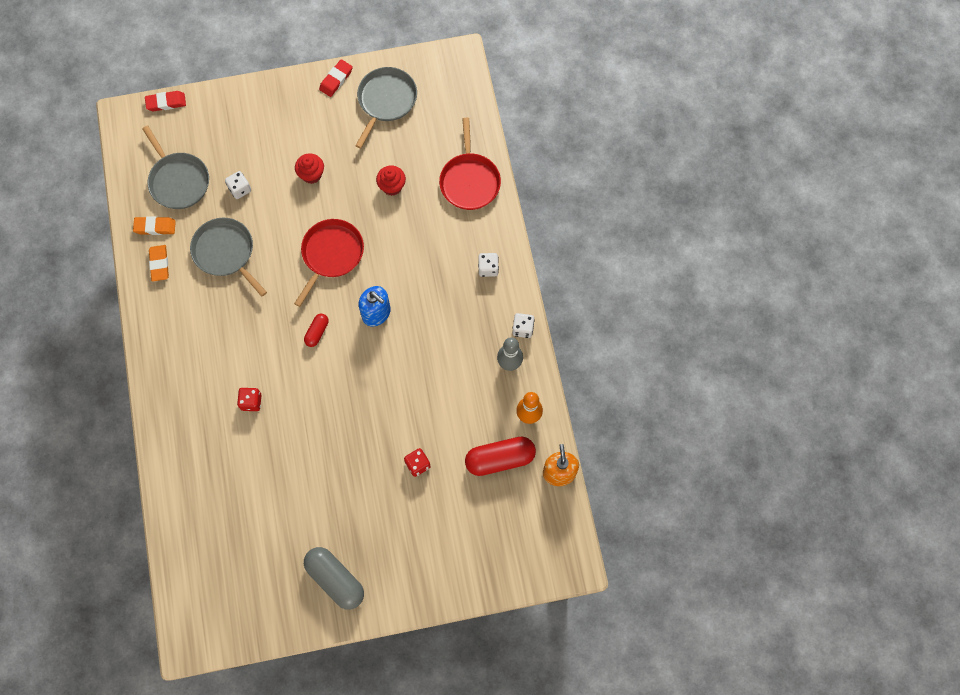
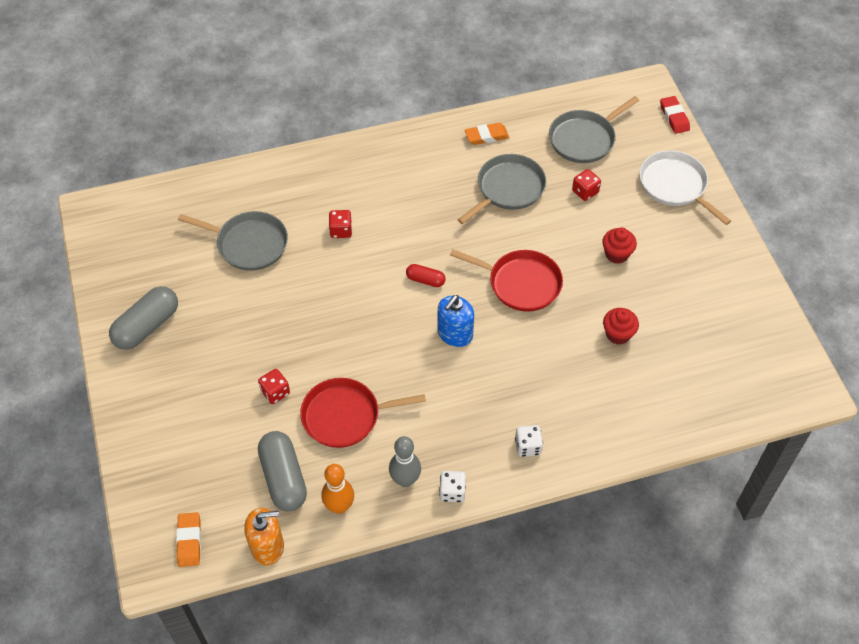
camera: 85 degrees right, 15 degrees down
orange eraser [133,216,176,235] -> orange eraser moved to [176,512,201,567]
white dice [225,171,251,199] -> red dice [572,169,601,201]
red eraser [319,59,353,97] -> none
grey pan [355,67,417,148] -> grey pan moved to [178,211,288,271]
red pan [439,118,501,210] -> red pan moved to [300,378,426,448]
red capsule [465,437,536,476] -> grey capsule [258,431,307,512]
none -> white pan [639,150,731,225]

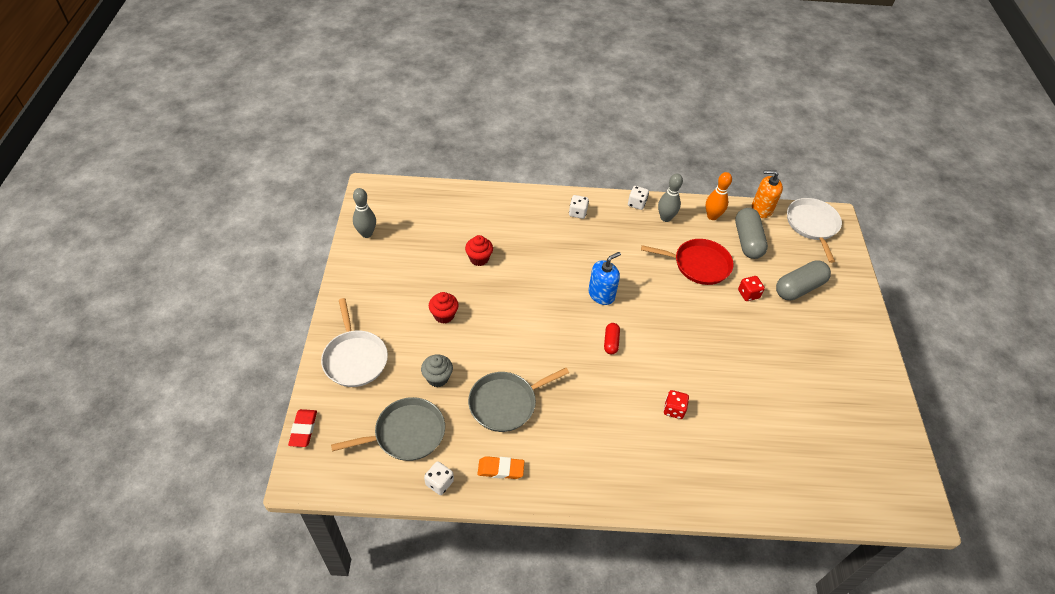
camera: 165 degrees left, 5 degrees down
grey capsule [109,286,178,350] -> grey capsule moved to [776,260,831,300]
orange eraser [176,512,201,567] -> white pan [787,198,842,263]
grey pan [178,211,288,271] -> none
red capsule [406,264,446,287] -> red capsule turned 60 degrees clockwise [604,323,620,354]
red pan [450,249,563,312] -> none
red dice [572,169,601,201] -> grey cupcake [421,354,453,387]
none -> grey bowling pin [353,188,376,238]
none -> white dice [424,461,454,495]

